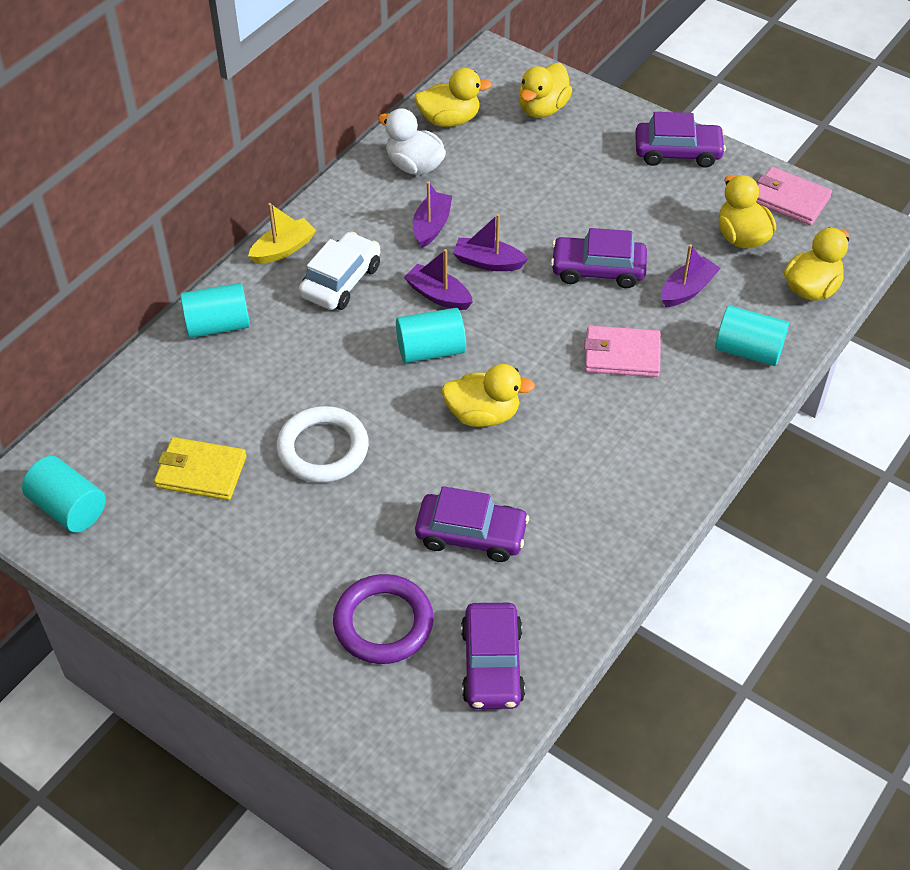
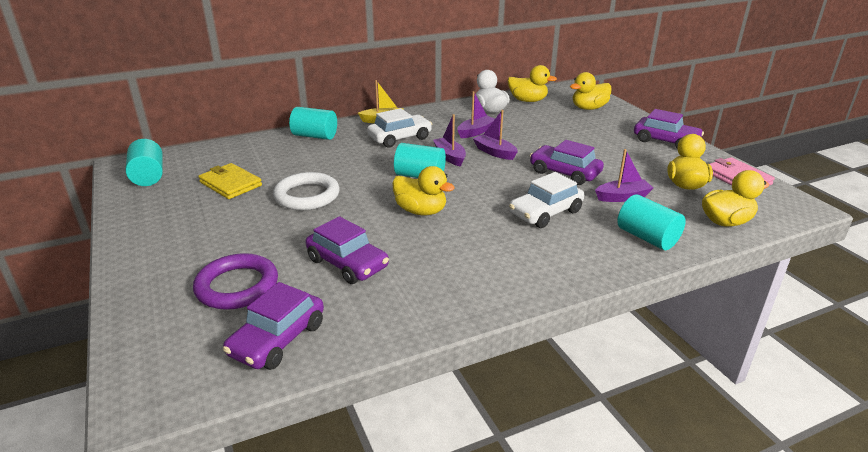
camera: 30 degrees right, 20 degrees down
pink wallet [584,326,661,377] -> white car [509,172,584,228]

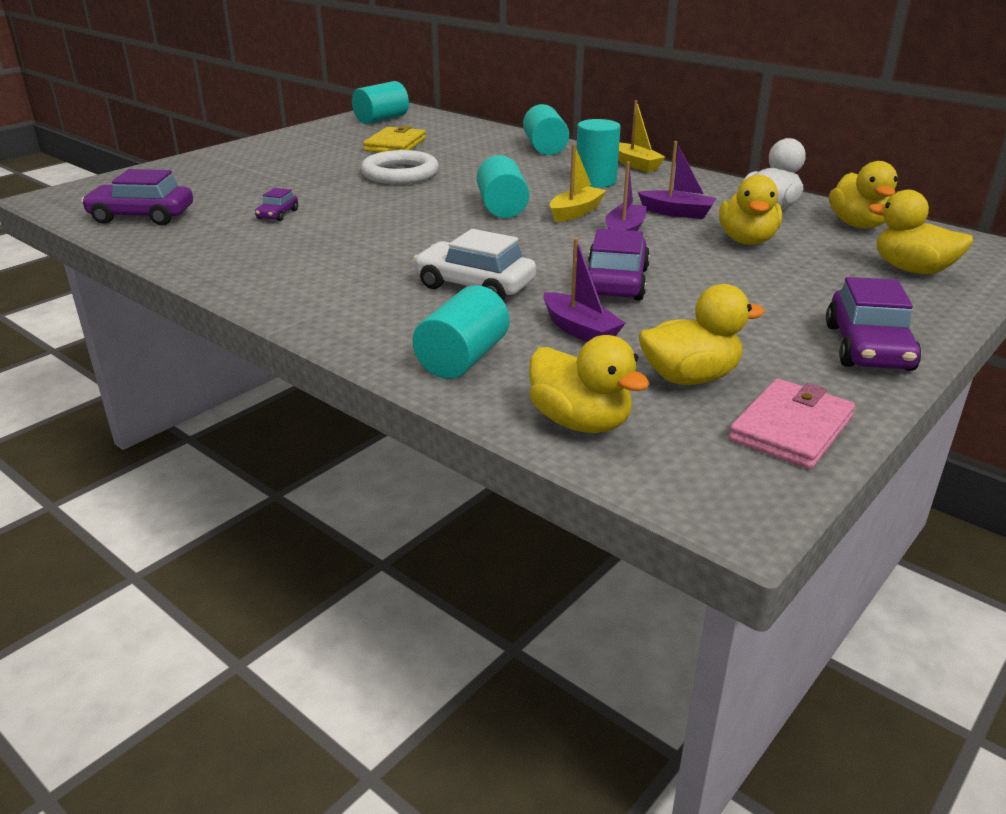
camera: 65 degrees right, 0 degrees up
purple ring [193,253,278,310] -> none
purple car [306,216,389,284] -> purple car [255,188,298,221], size x0.52
white car [367,108,432,148] -> turquoise cylinder [577,119,620,188]
yellow duck [392,166,455,215] -> yellow duck moved to [719,175,782,245]
purple boat [433,114,466,167] -> yellow boat [550,144,606,222]

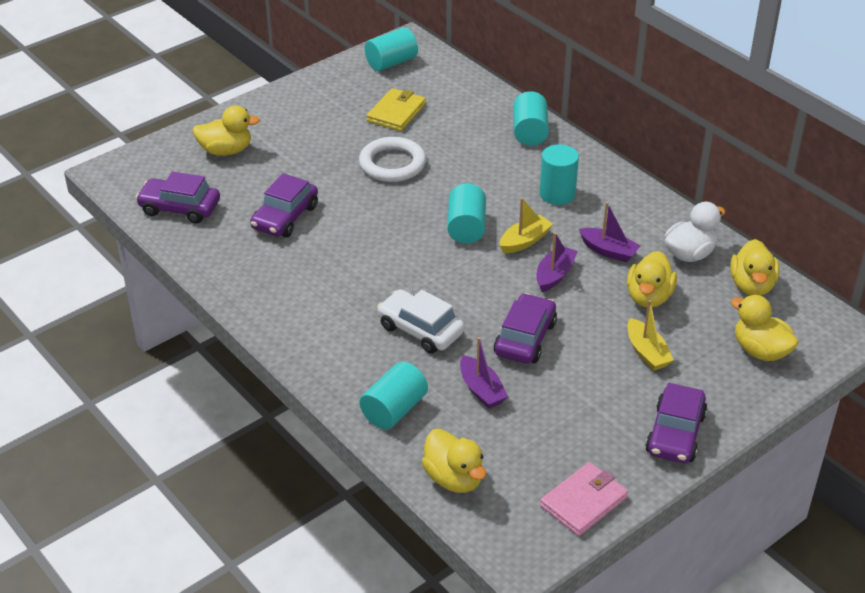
camera: 10 degrees right, 10 degrees up
purple car [255,188,298,221] -> purple car [250,173,318,237], size x1.93
yellow boat [618,100,665,172] -> yellow boat moved to [627,300,674,371]
yellow duck [639,284,765,385] -> yellow duck moved to [192,105,260,156]

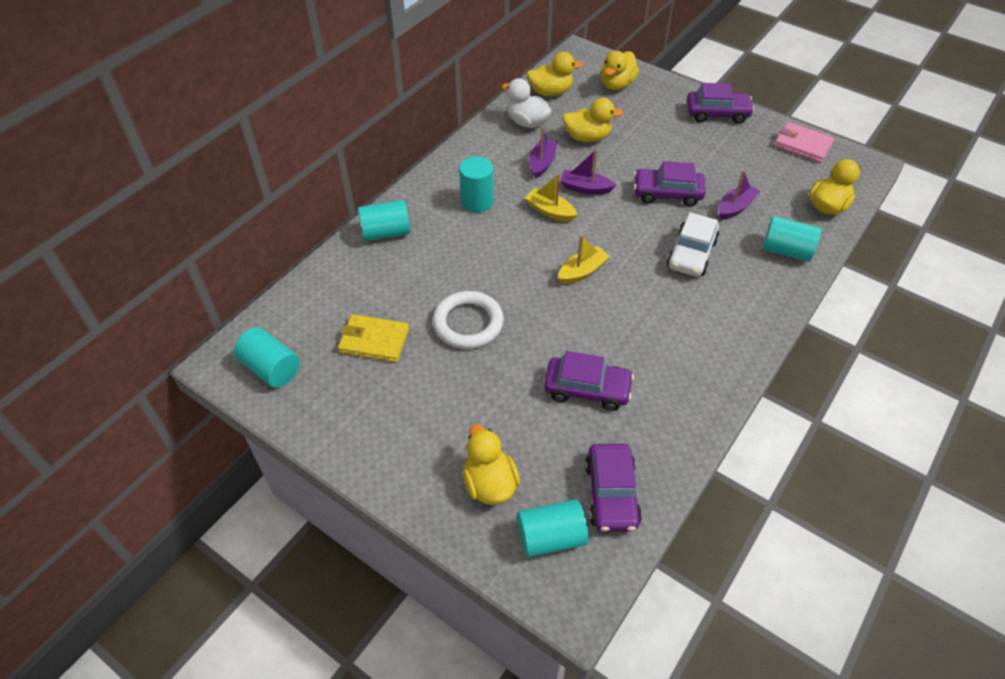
camera: 105 degrees left, 10 degrees up
turquoise cylinder [447,184,486,243] -> turquoise cylinder moved to [517,499,588,558]
yellow boat [627,300,674,371] -> yellow boat moved to [558,235,610,284]

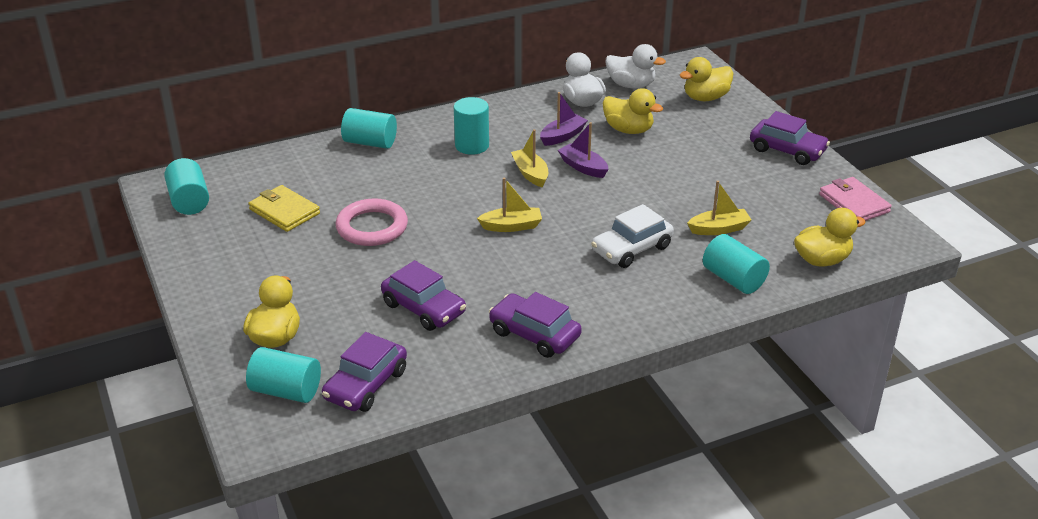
camera: 30 degrees right, 15 degrees down
white ring [433,291,504,349] -> pink ring [336,198,408,246]
yellow duck [526,52,583,96] -> white duck [605,44,666,88]
purple car [634,161,706,207] -> purple car moved to [489,292,582,358]
purple boat [718,170,761,220] -> yellow boat [687,181,751,235]

